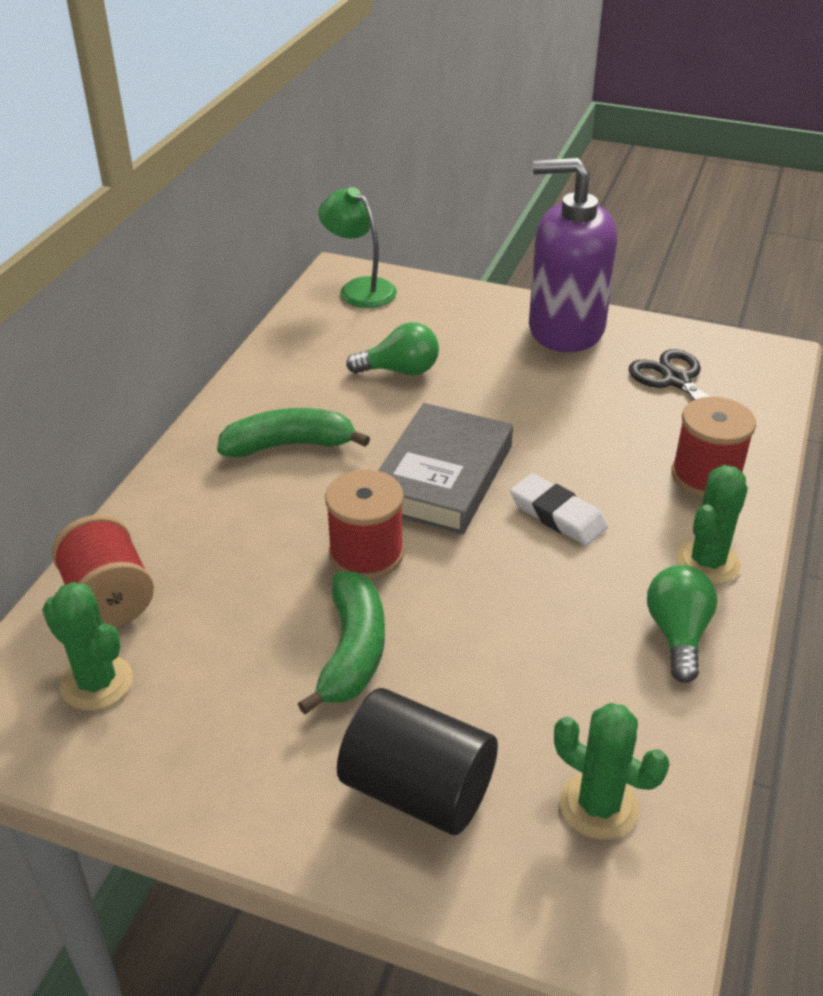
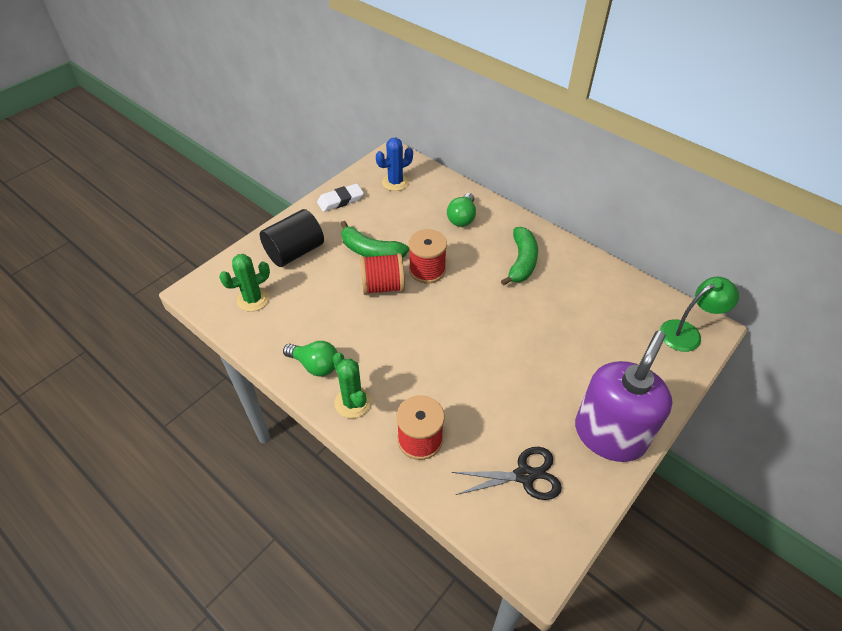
camera: 110 degrees right, 10 degrees up
green cactus [42,582,133,710] -> blue cactus [376,138,413,191]
red spool [52,515,154,627] -> red spool moved to [360,253,405,295]
green light bulb [346,322,439,375] -> green light bulb moved to [447,193,476,227]
grey book [378,403,513,535] -> none
white eraser [510,473,608,546] -> white eraser moved to [317,184,364,212]

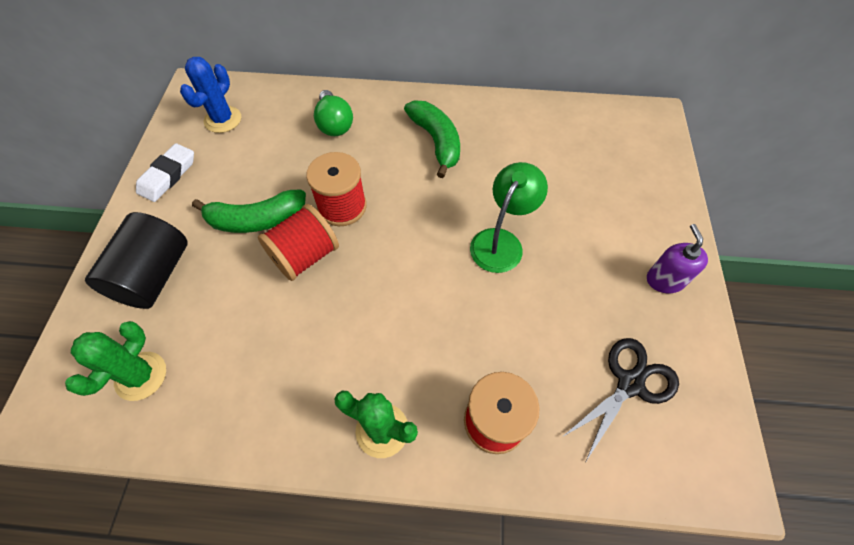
camera: 35 degrees left, 10 degrees up
green light bulb [283,341,338,377] -> none
purple soap dispenser [575,330,672,462] -> purple soap dispenser [647,224,708,293], size x0.45
green lamp [660,277,739,352] -> green lamp moved to [470,162,548,273]

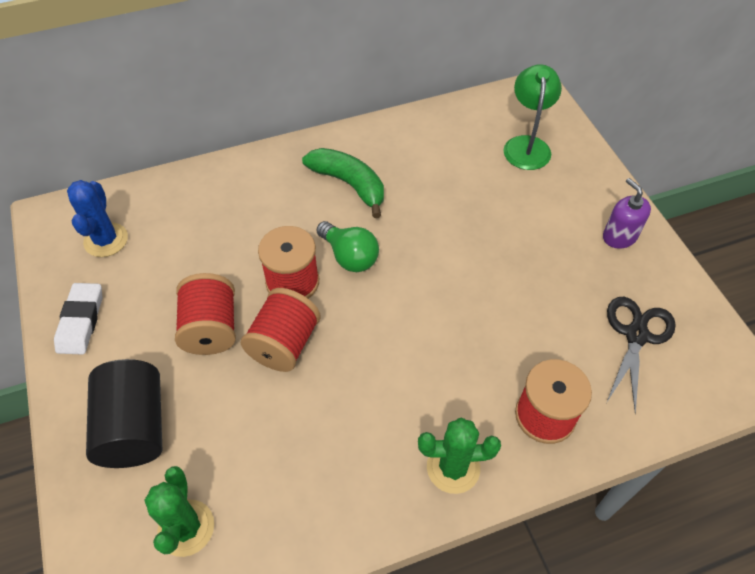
camera: 25 degrees left, 5 degrees down
green banana [192,190,306,233] -> red spool [175,273,236,355]
green light bulb [314,90,353,136] -> green light bulb moved to [317,221,379,272]
green lamp [470,162,548,273] -> green lamp moved to [503,64,562,170]

